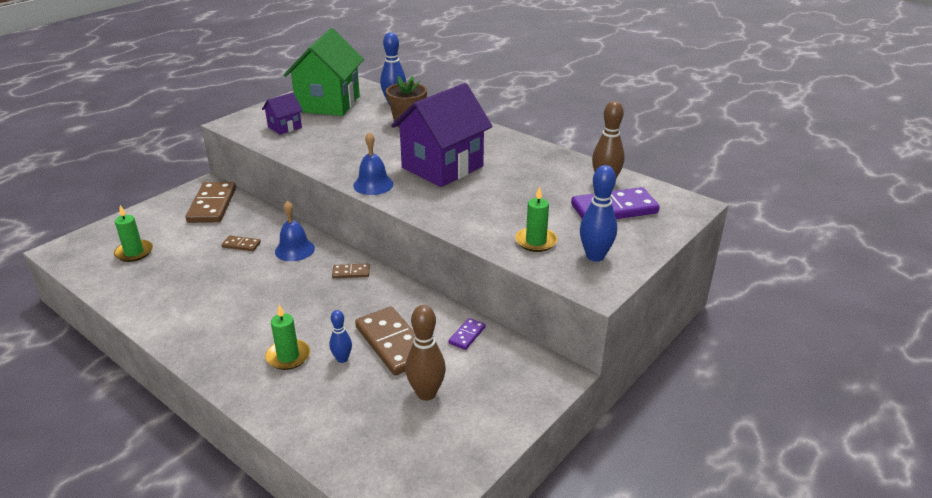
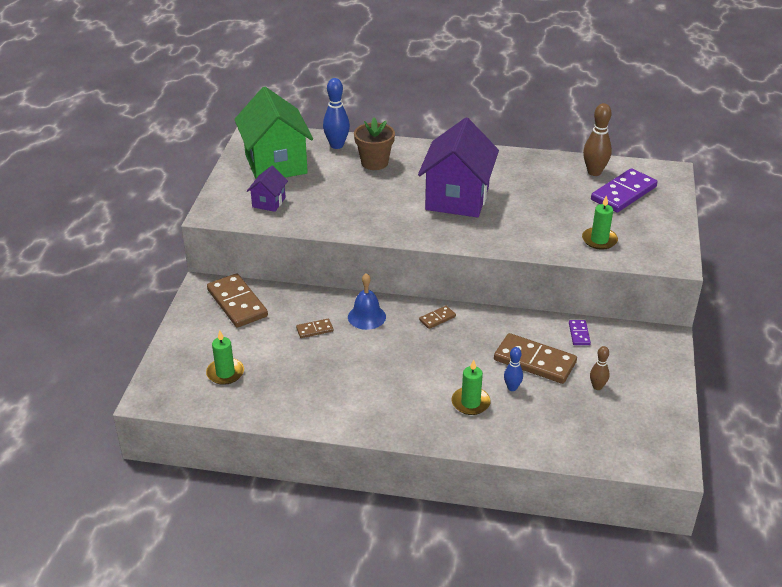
camera: 30 degrees left, 5 degrees up
blue bell [353,132,394,195] -> none
brown bowling pin [405,305,446,401] -> brown bowling pin [590,346,609,390], size x0.59
blue bowling pin [580,165,617,262] -> none

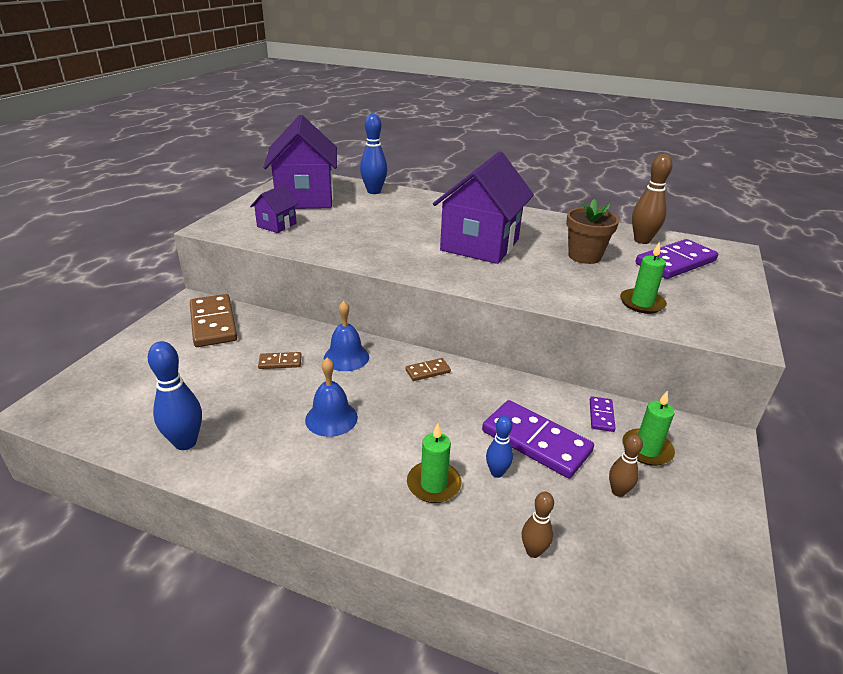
camera: 10 degrees right, 5 degrees down
green candle [206,330,244,385] -> green candle moved to [622,390,675,466]
green house [234,87,313,179] -> purple house [263,115,337,209]
brown flower pot [354,117,395,170] -> brown flower pot moved to [566,199,619,264]
brown domino [494,333,577,384] -> purple domino [482,400,594,478]
none -> blue bowling pin [148,341,202,450]
none -> blue bell [305,358,358,437]
none -> brown bowling pin [522,491,554,558]

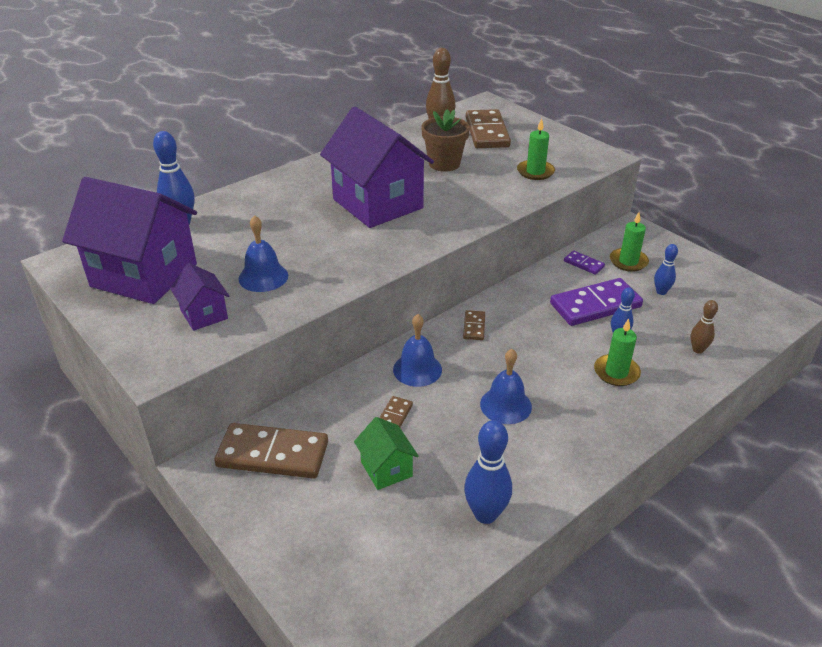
camera: 60 degrees left, 5 degrees up
brown bowling pin [609,434,643,497] -> blue bowling pin [654,244,678,295]
purple domino [636,239,718,279] -> brown domino [466,109,511,148]
none -> blue bell [238,215,288,292]
none -> green house [354,417,419,490]

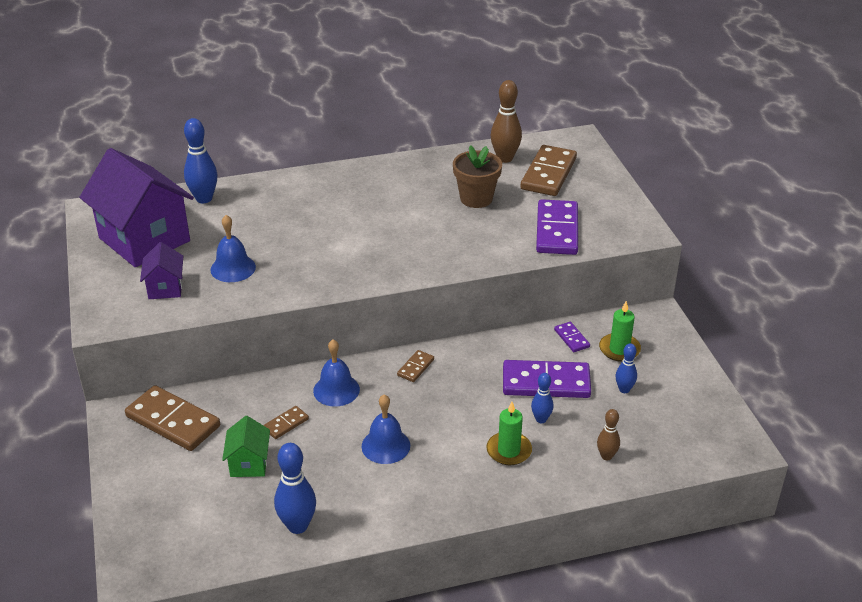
camera: 25 degrees right, 0 degrees up
purple house [320,107,434,228] -> none
green candle [517,118,555,180] -> purple domino [536,199,578,255]

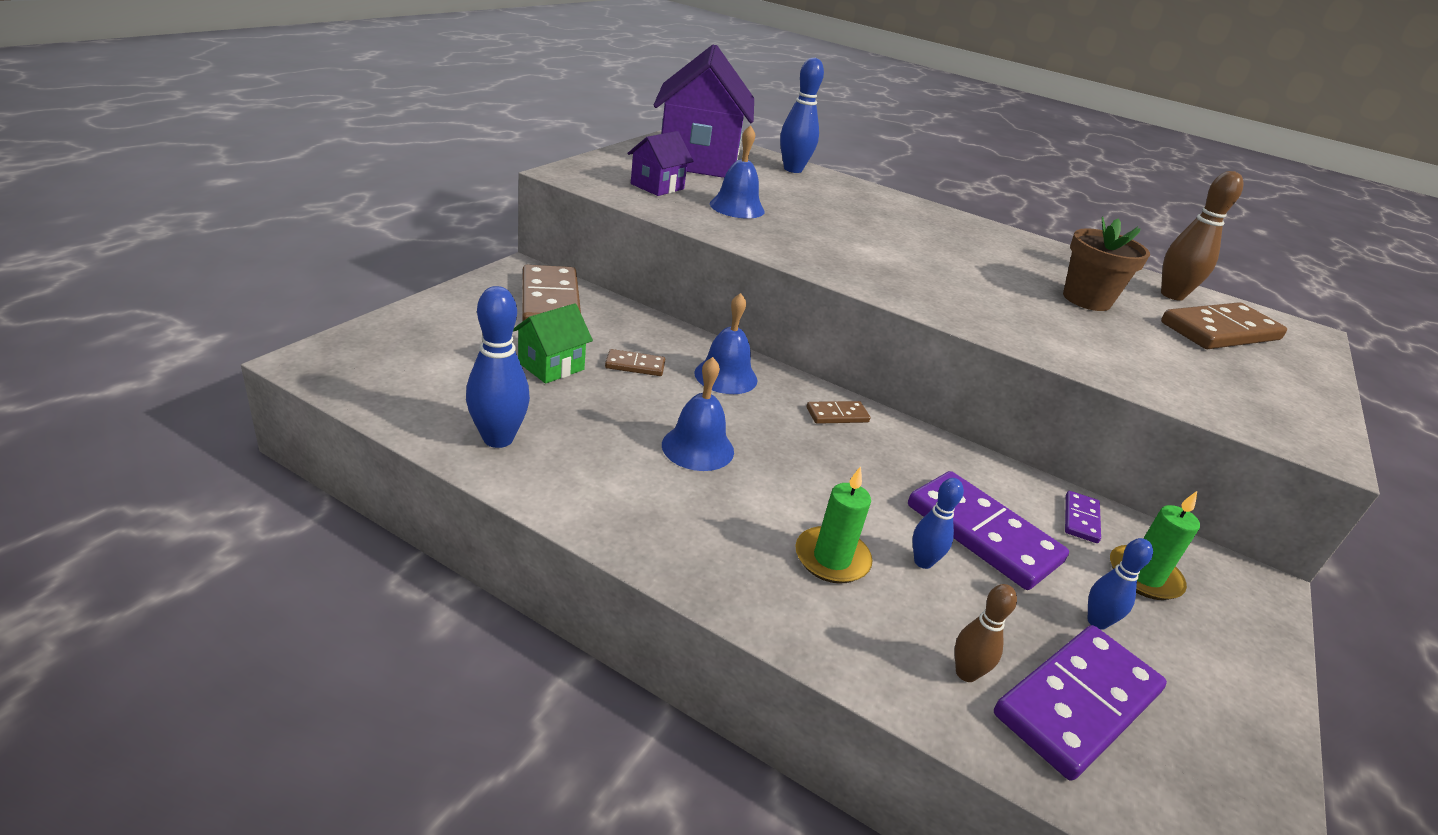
camera: 40 degrees right, 5 degrees down
purple domino [536,199,578,255] -> purple domino moved to [994,625,1167,781]

